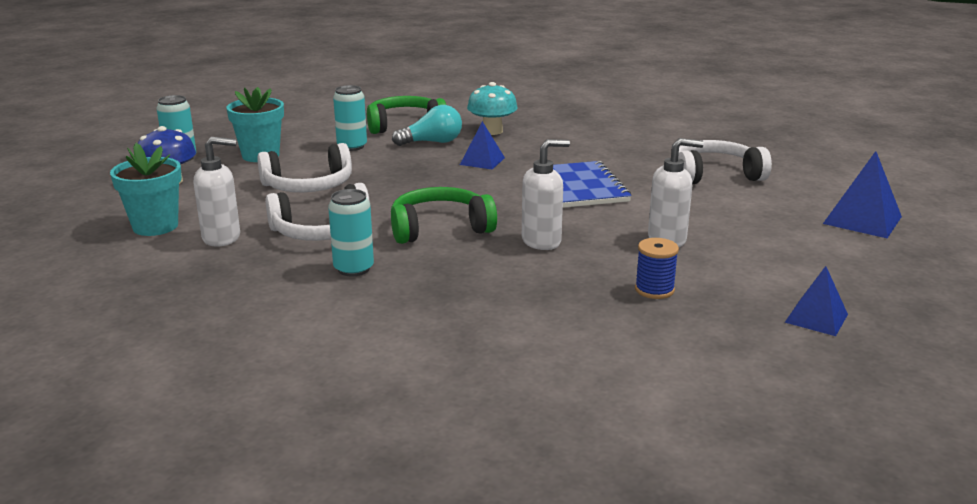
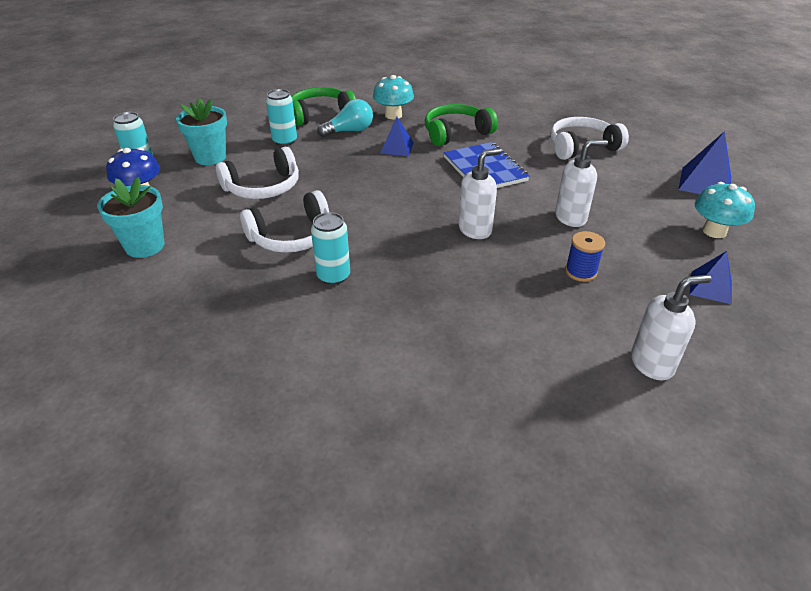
camera: 10 degrees left, 15 degrees up
white soap dispenser [194,137,240,247] -> white soap dispenser moved to [631,275,712,381]
green headphones [391,187,497,244] -> green headphones moved to [425,104,498,146]
none -> turquoise mushroom [695,182,755,238]

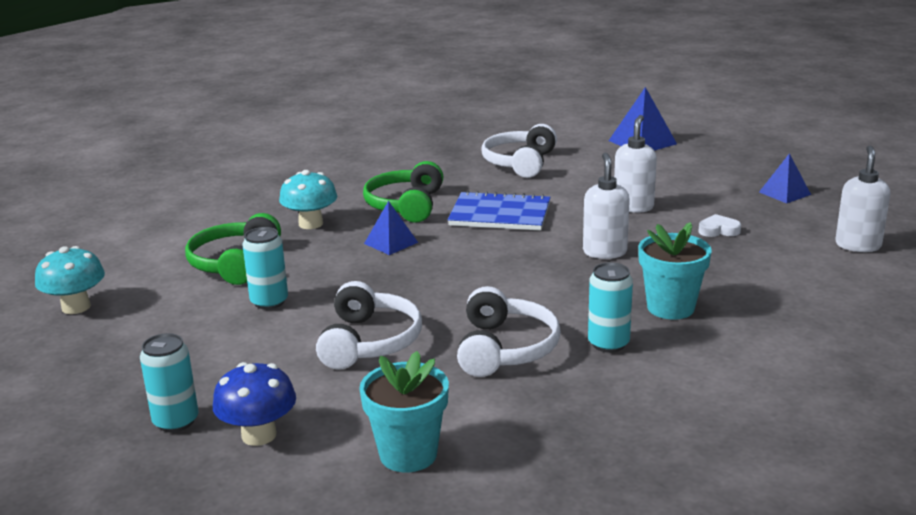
camera: 55 degrees left, 15 degrees down
turquoise flower pot [176,98,227,165] -> turquoise flower pot moved to [638,222,712,320]
turquoise light bulb [317,99,373,137] -> none
blue spool [565,231,605,282] -> white heart [699,214,741,237]
turquoise mushroom [695,182,755,238] -> turquoise mushroom moved to [35,246,105,314]

